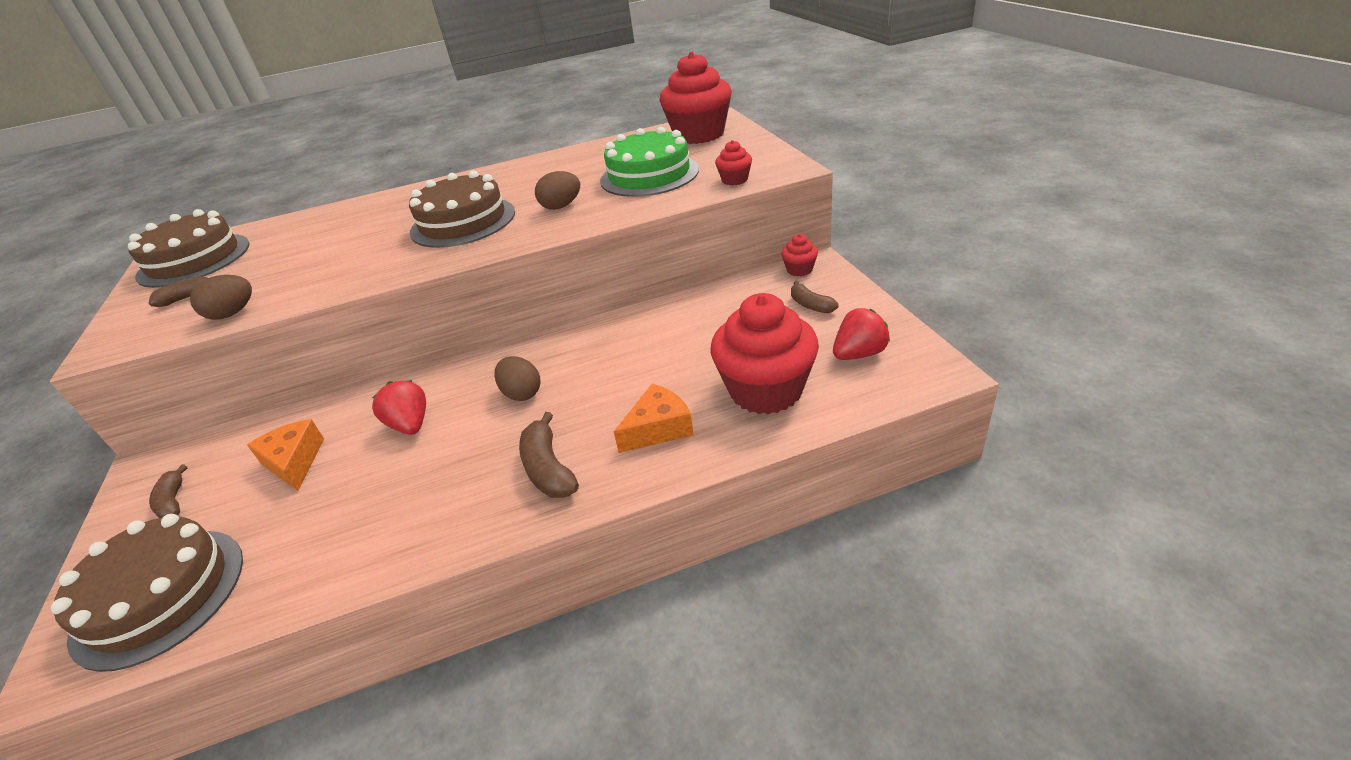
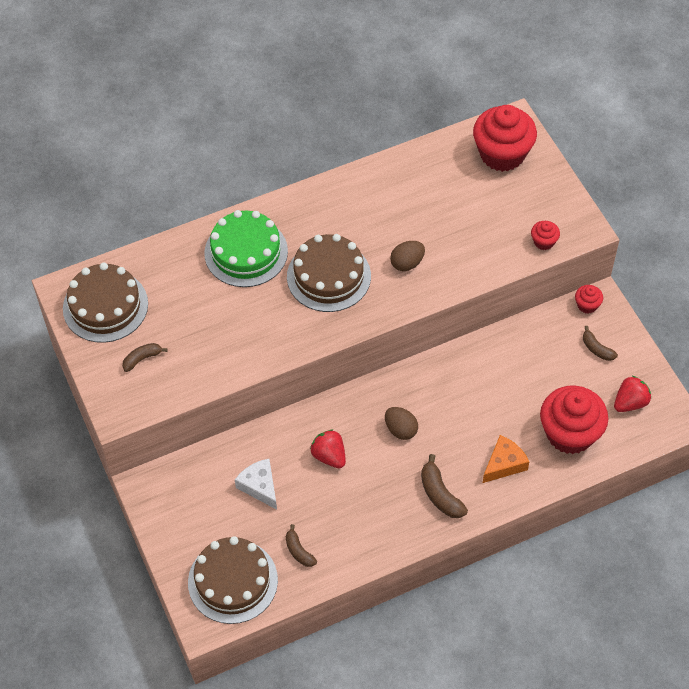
camera: 10 degrees left, 20 degrees up
brown banana [149,465,187,518] -> brown banana moved to [286,524,317,567]
brown egg [190,275,252,320] -> none
orange cheese [247,419,324,491] -> white cheese [235,459,277,510]
green cake [600,127,699,197] -> green cake moved to [204,210,288,287]

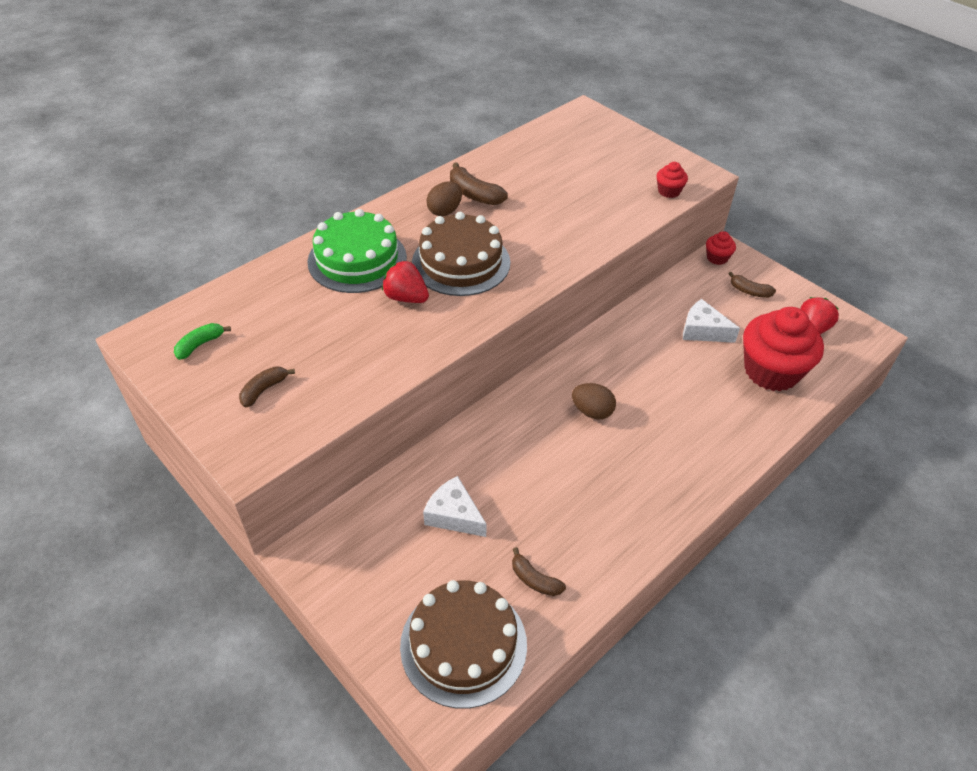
camera: 20 degrees left, 10 degrees down
brown cake [63,262,148,343] -> green banana [174,323,231,360]
red strawberry [310,429,346,469] -> red strawberry moved to [382,261,429,303]
brown egg [390,241,425,271] -> brown egg moved to [426,182,462,216]
brown banana [421,454,468,518] -> brown banana moved to [450,163,508,205]
red cupcake [473,105,537,172] -> none
orange cheese [483,435,529,483] -> none
none -> white cheese [683,299,740,343]

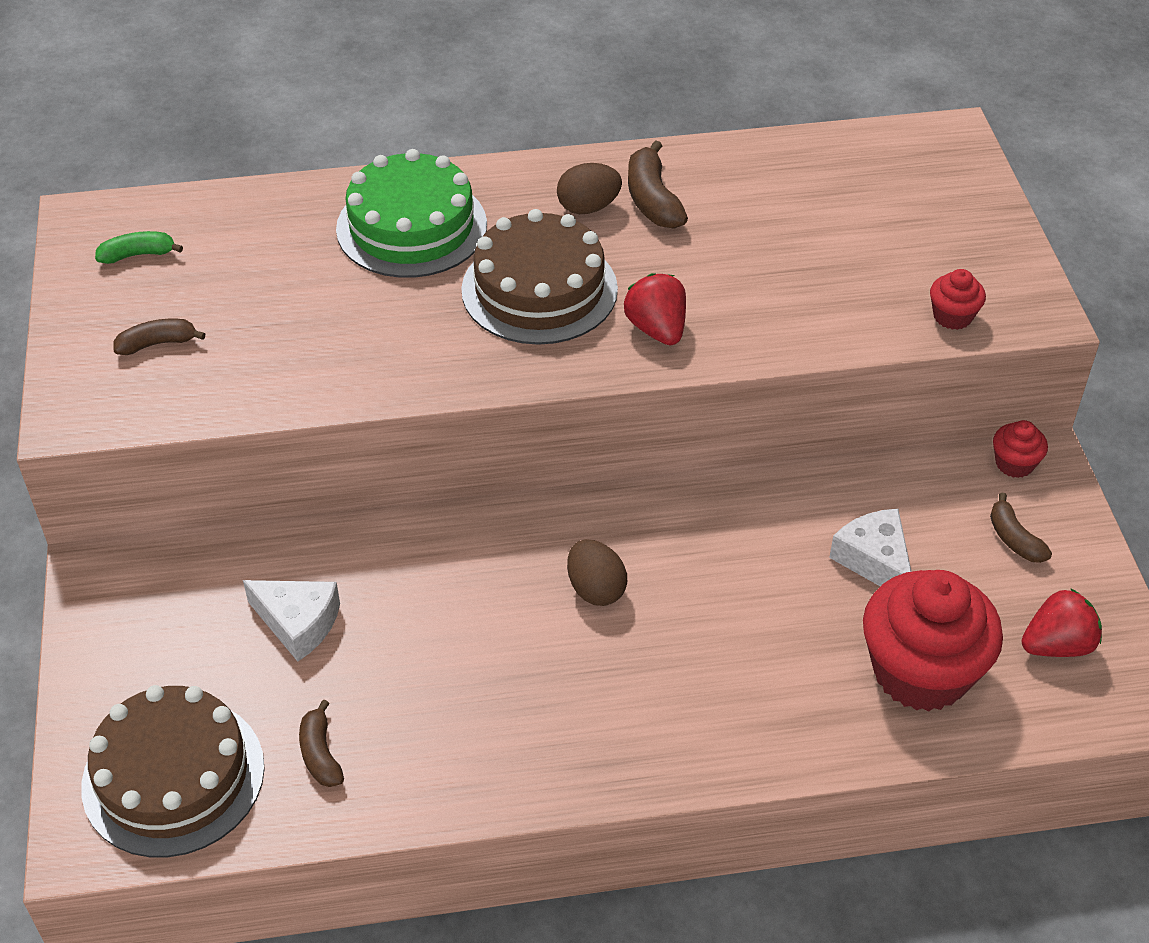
camera: 35 degrees right, 0 degrees up
red strawberry [382,261,429,303] -> red strawberry moved to [624,273,686,345]
white cheese [423,476,487,537] -> white cheese turned 135 degrees clockwise [243,580,340,662]

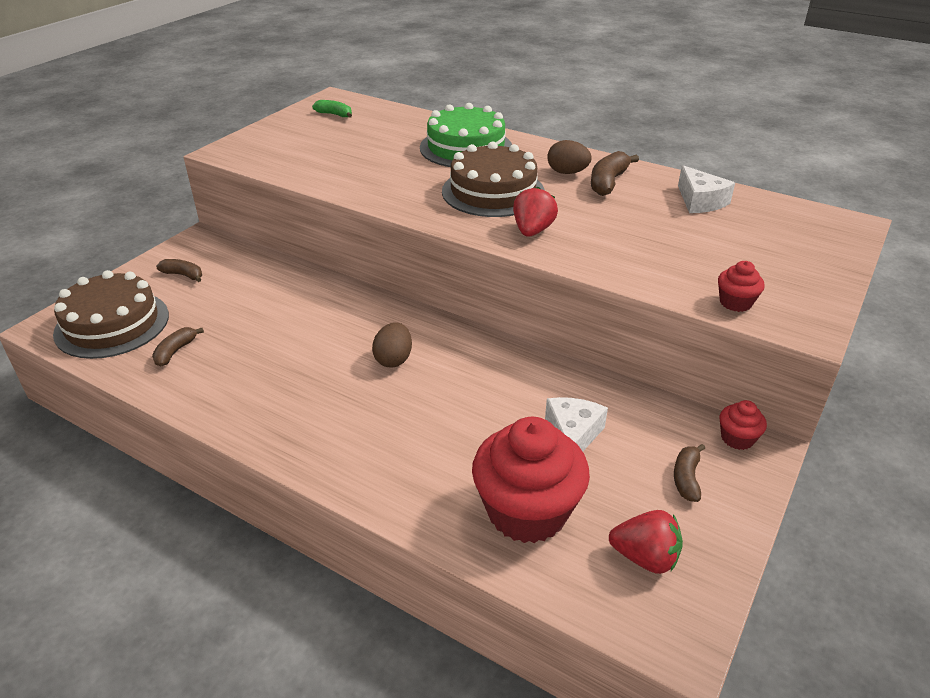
camera: 40 degrees right, 10 degrees down
brown banana [113,319,205,355] -> brown banana moved to [156,259,202,282]
white cheese [243,580,340,662] -> white cheese moved to [678,166,735,213]

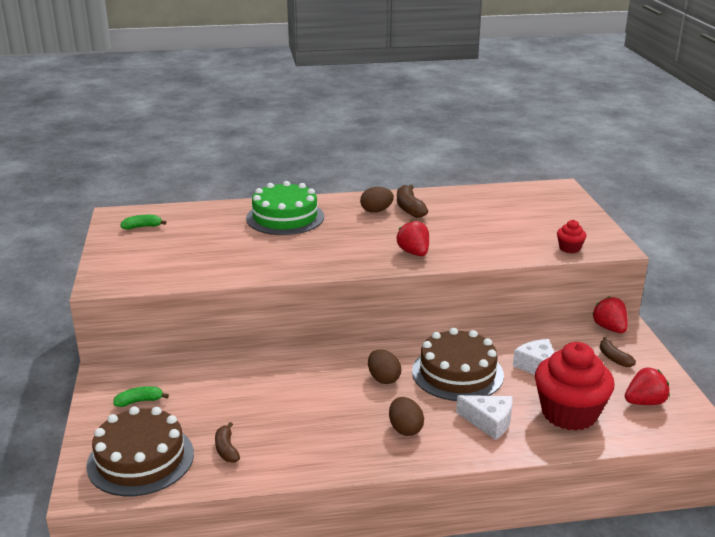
camera: 40 degrees left, 10 degrees down
brown banana [156,259,202,282] -> green banana [113,386,169,407]
brown cake [442,141,545,217] -> brown cake moved to [412,328,504,401]
white cheese [678,166,735,213] -> white cheese moved to [456,395,513,440]
red cupcake [720,400,767,450] -> red strawberry [592,296,628,333]
none -> brown egg [389,397,424,436]

